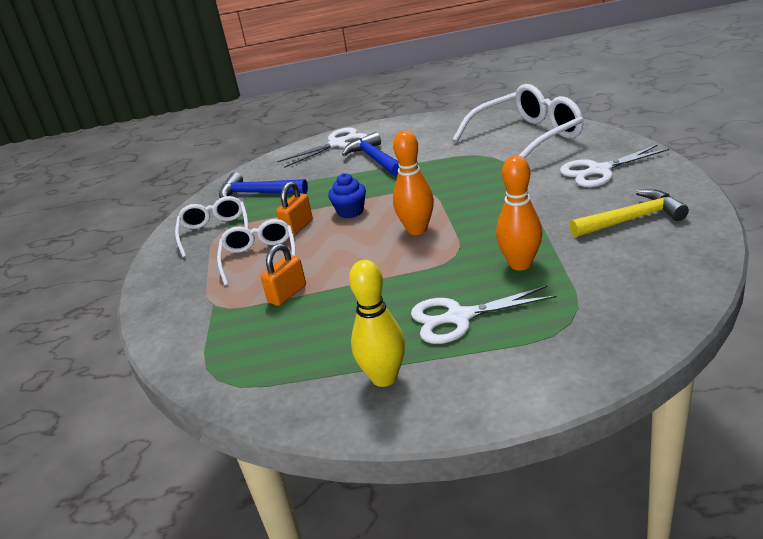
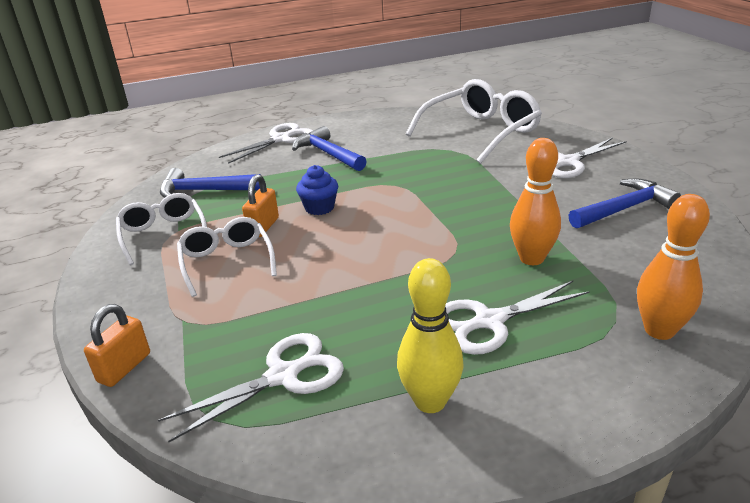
camera: 15 degrees left, 0 degrees up
orange padlock [261,243,306,306] -> orange padlock moved to [84,304,150,387]
orange bowling pin [393,130,434,235] -> orange bowling pin moved to [637,194,710,340]
yellow hammer [569,189,689,237] -> blue hammer [568,179,681,228]
none -> white scissors [158,333,344,442]

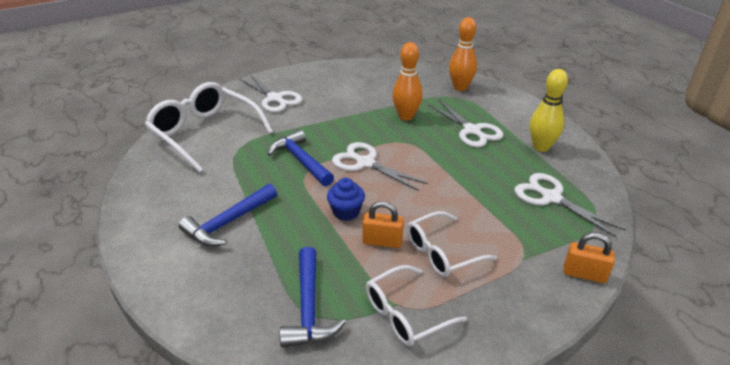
camera: 100 degrees left, 5 degrees up
white scissors [219,123,313,164] -> white scissors moved to [332,142,428,191]
blue hammer [568,179,681,228] -> blue hammer moved to [268,130,334,186]

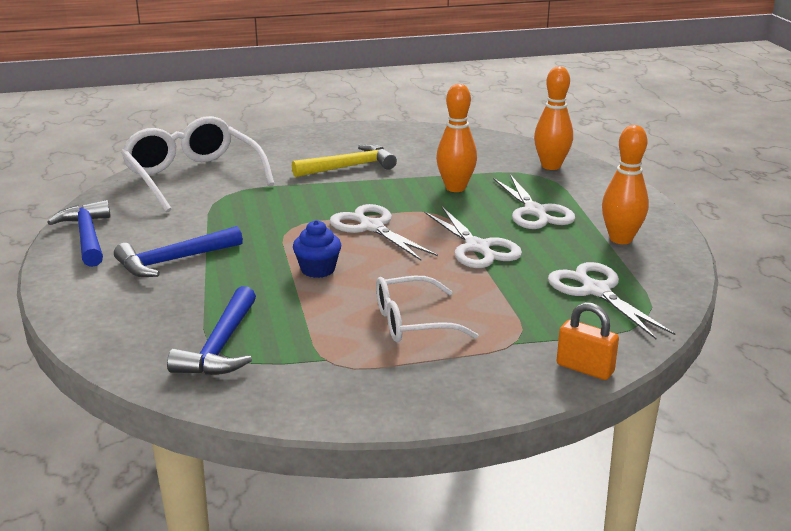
camera: 15 degrees right, 10 degrees down
white scissors [239,75,302,112] -> white scissors moved to [424,207,522,268]
blue hammer [268,130,334,186] -> blue hammer moved to [47,200,111,267]
orange padlock [363,201,404,248] -> none
white glasses [366,265,467,346] -> none
yellow bowling pin [530,69,568,152] -> orange bowling pin [602,125,649,244]
none -> yellow hammer [292,144,397,177]

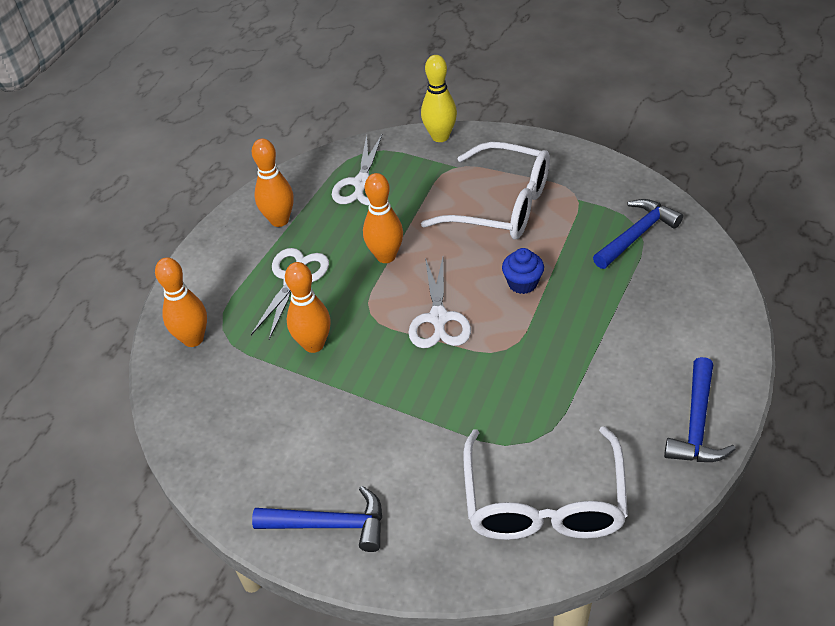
camera: 140 degrees left, 20 degrees up
blue hammer [114,226,243,277] -> blue hammer moved to [252,486,382,552]
yellow hammer [292,144,397,177] -> none
white glasses [376,276,478,342] -> white glasses [421,142,550,239], size x1.67
white scissors [424,207,522,268] -> orange bowling pin [363,173,403,263]
orange padlock [557,302,619,380] -> yellow bowling pin [421,55,457,142]

